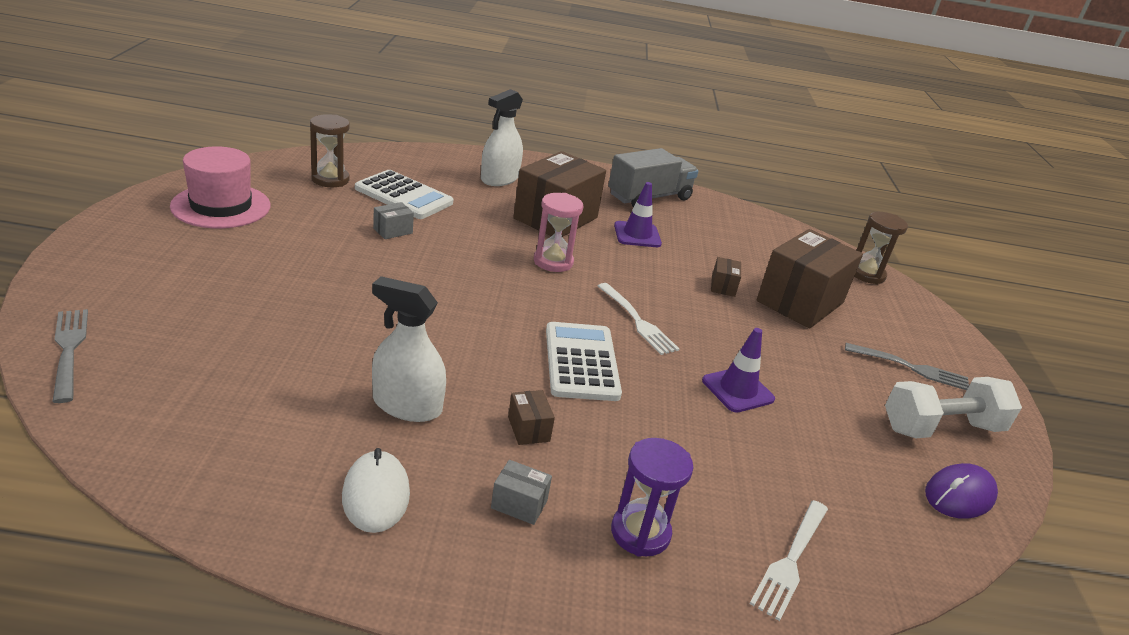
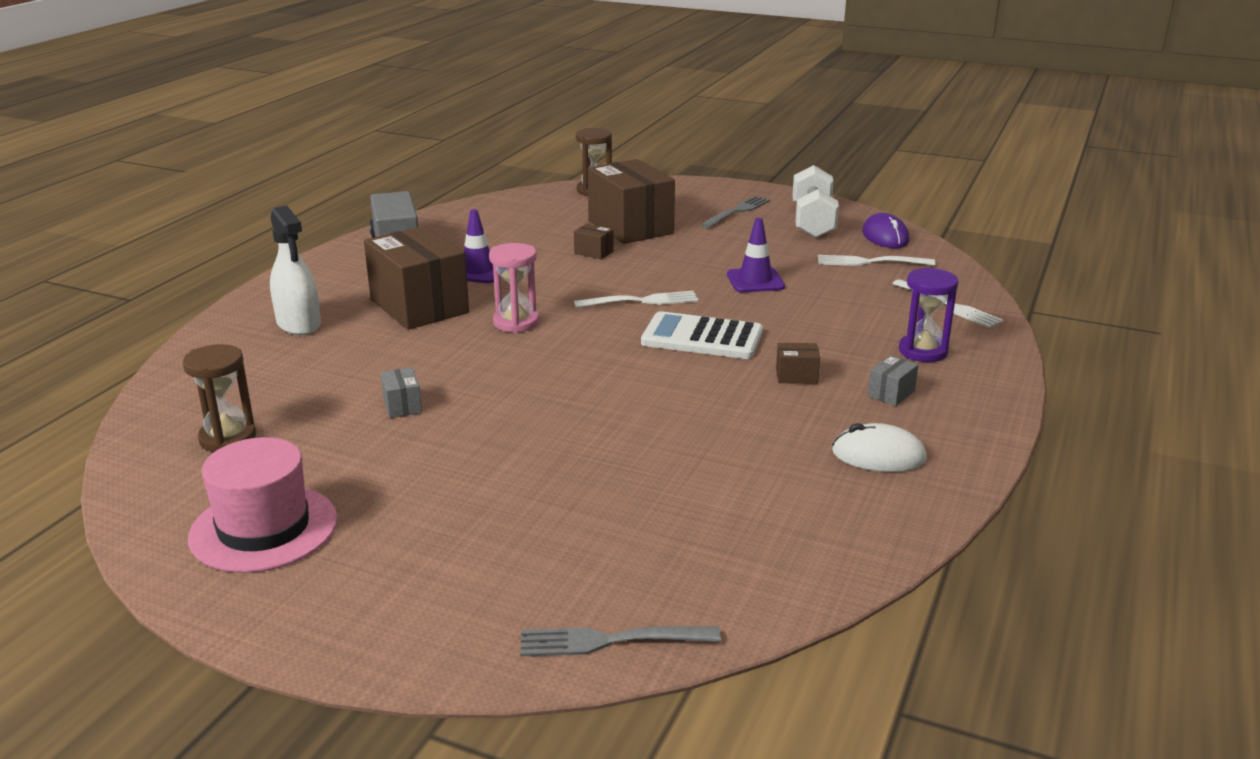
camera: 65 degrees left, 5 degrees down
white calculator [355,170,453,219] -> none
white spray bottle [372,276,446,422] -> none
none -> white fork [818,255,935,266]

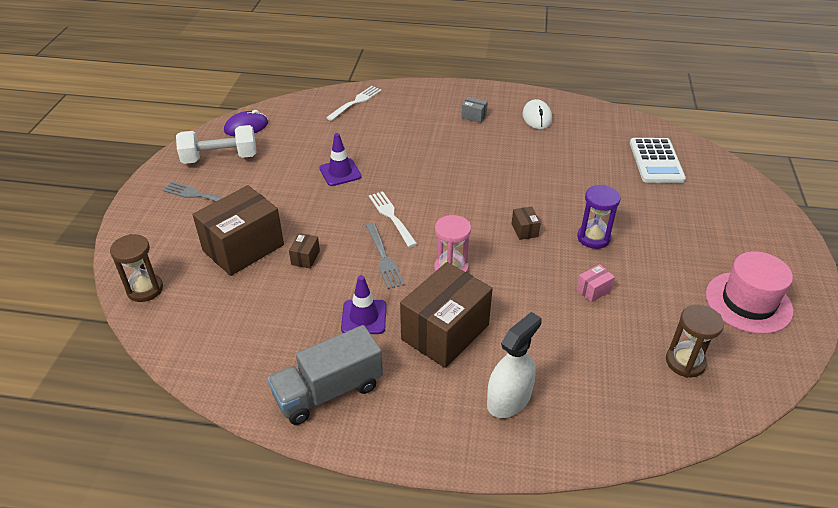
camera: 105 degrees left, 15 degrees up
grey box [381,367,422,418] -> pink box [576,264,615,302]
grey fork [520,626,721,657] -> grey fork moved to [366,223,404,289]
white calculator [641,311,763,359] -> white calculator moved to [630,138,686,183]
brown box [776,343,820,384] -> brown box moved to [512,207,541,240]
white fork [818,255,935,266] -> none
purple hourglass [899,267,959,362] -> purple hourglass moved to [577,185,621,249]

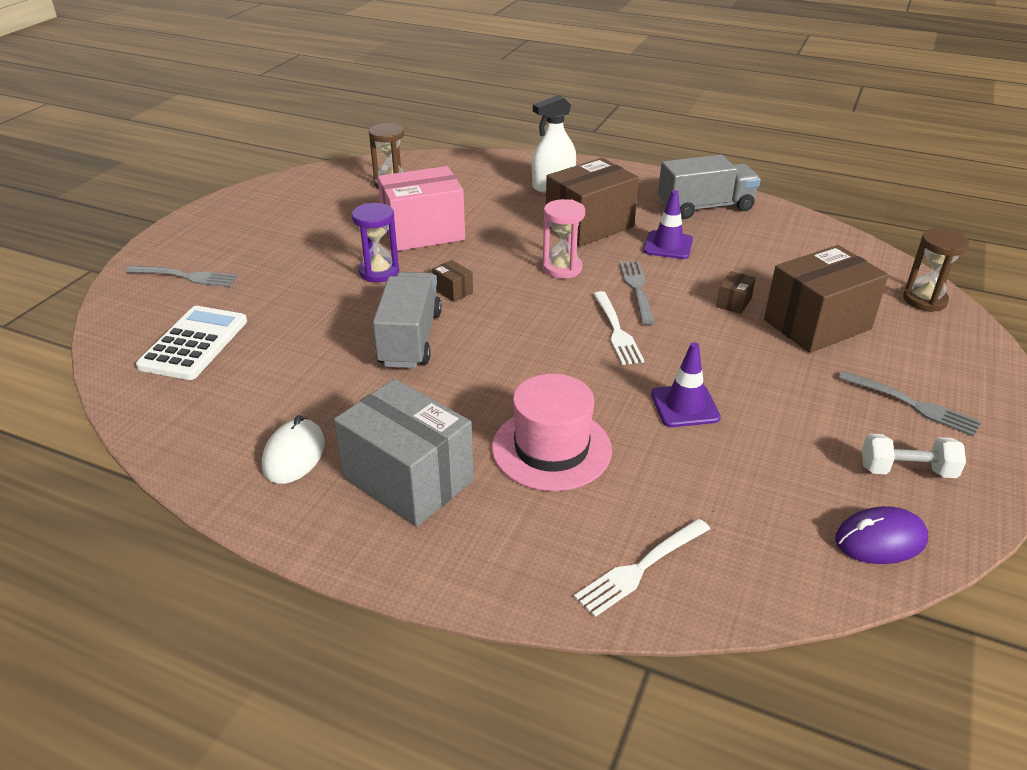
camera: 165 degrees left, 5 degrees down
white dumbbell [176,125,257,164] -> white dumbbell [862,434,966,478], size x0.65
grey box [461,97,488,123] -> grey box [334,379,474,526], size x2.46
brown box [512,207,541,240] -> brown box turned 45 degrees counterclockwise [432,260,473,302]
pink box [576,264,615,302] -> pink box [378,166,465,251], size x2.46
pink hat [706,252,793,334] -> pink hat moved to [492,374,612,491]
none -> grey fork [126,266,238,287]
none -> grey truck [372,272,442,368]

